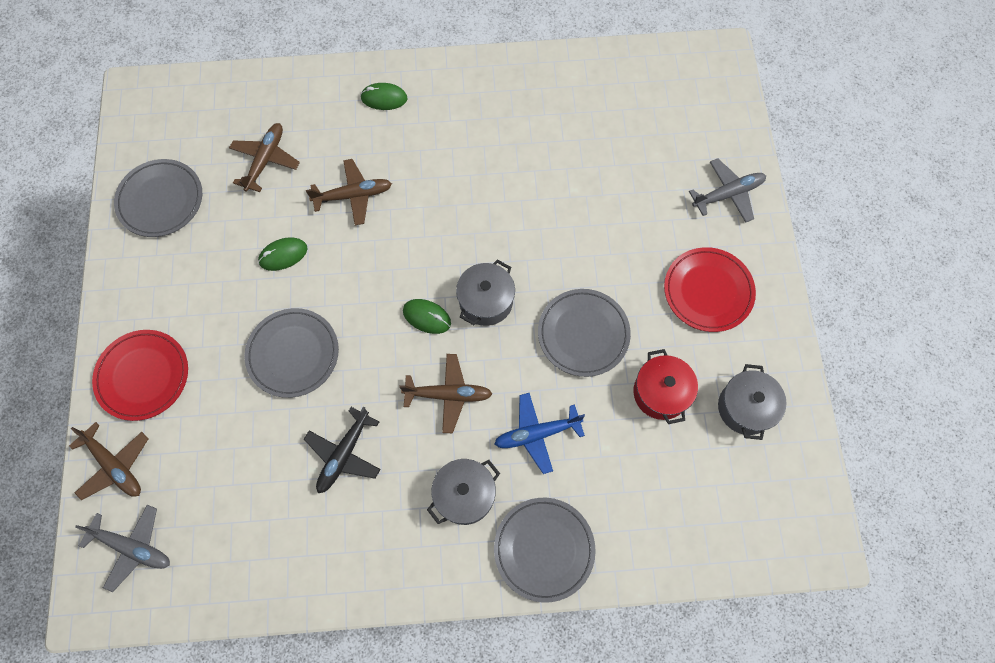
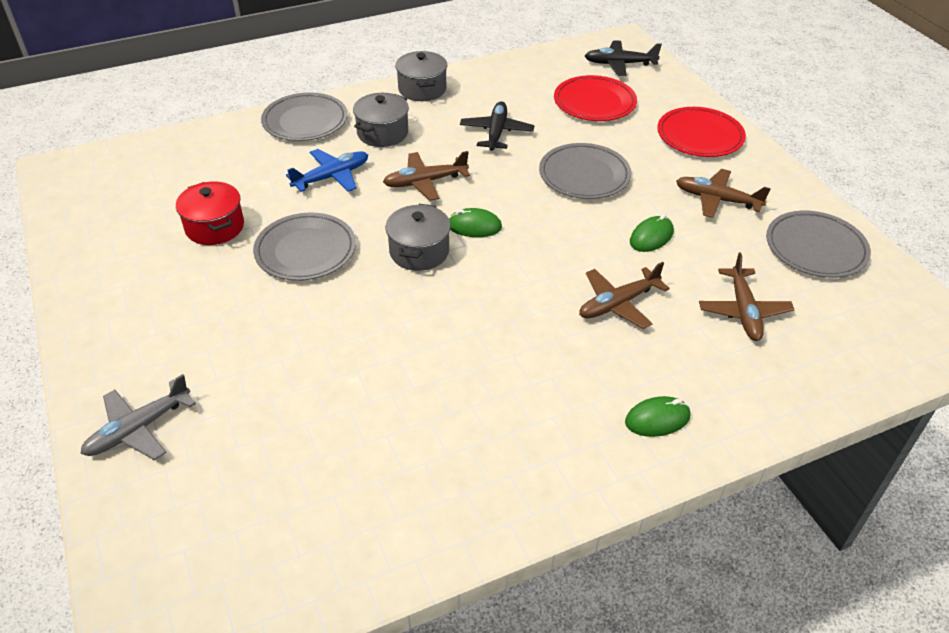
camera: 160 degrees right, 25 degrees down
brown plane [69,422,148,500] -> brown plane moved to [676,169,771,218]
grey plane [75,505,170,592] -> black plane [585,41,662,76]
red plate [664,247,756,332] -> red plate moved to [554,75,637,121]
grey pot [718,364,786,440] -> grey pot moved to [395,51,447,101]

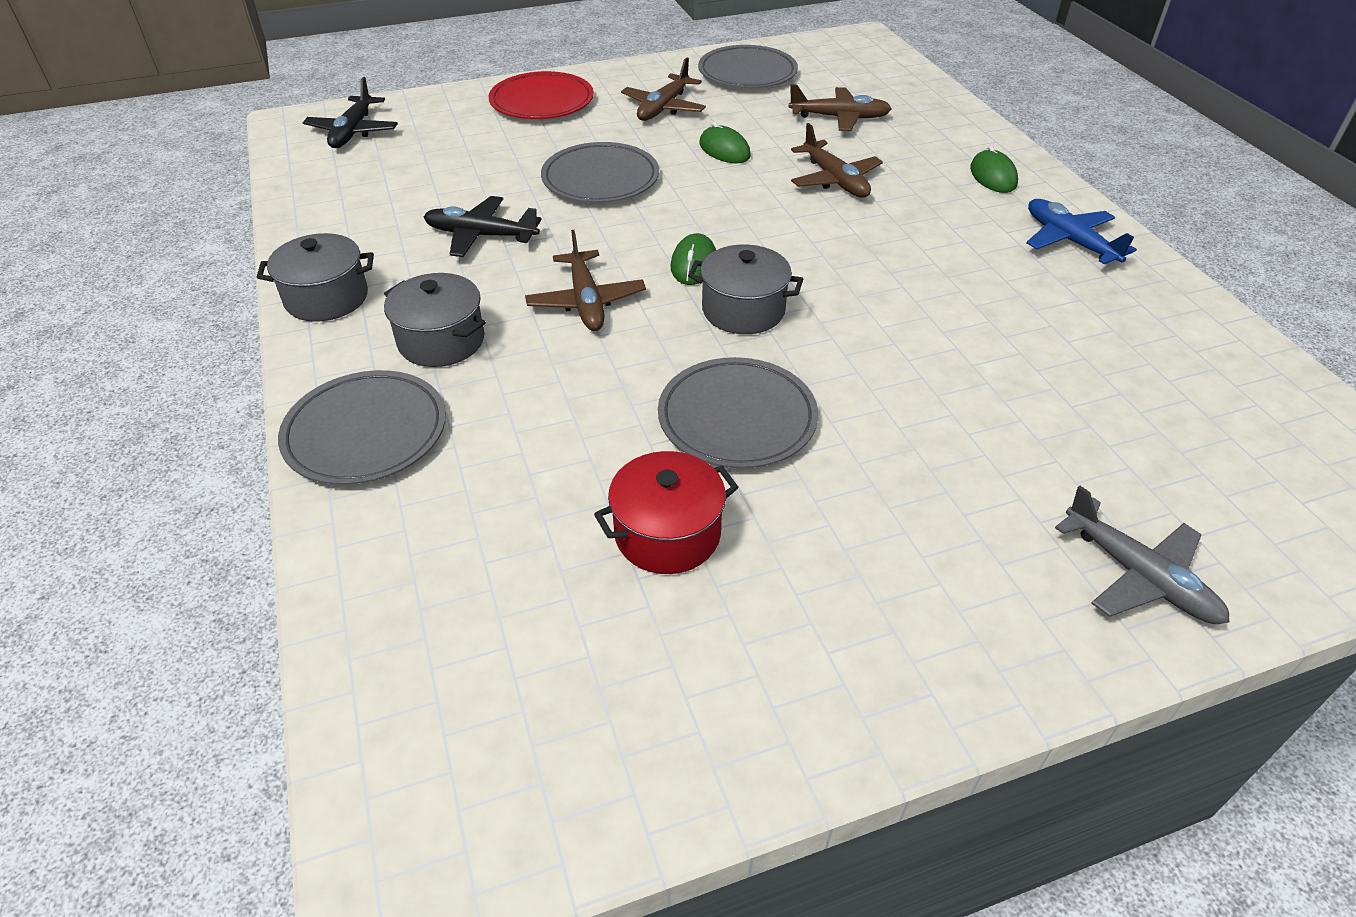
camera: 85 degrees left, 0 degrees up
blue plane [286,149,368,192] -> blue plane moved to [1026,199,1137,264]
red plate [554,75,637,121] -> none

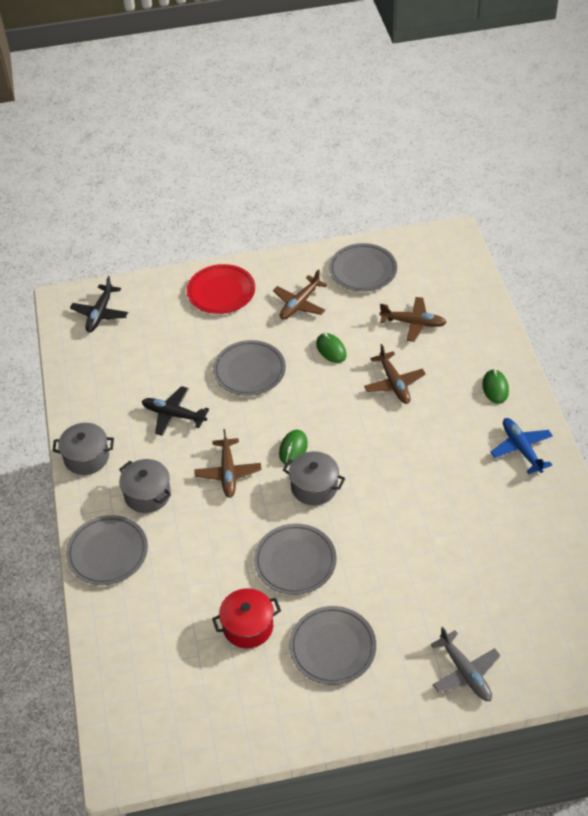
camera: 10 degrees right, 5 degrees up
none -> grey plate [289,606,376,685]

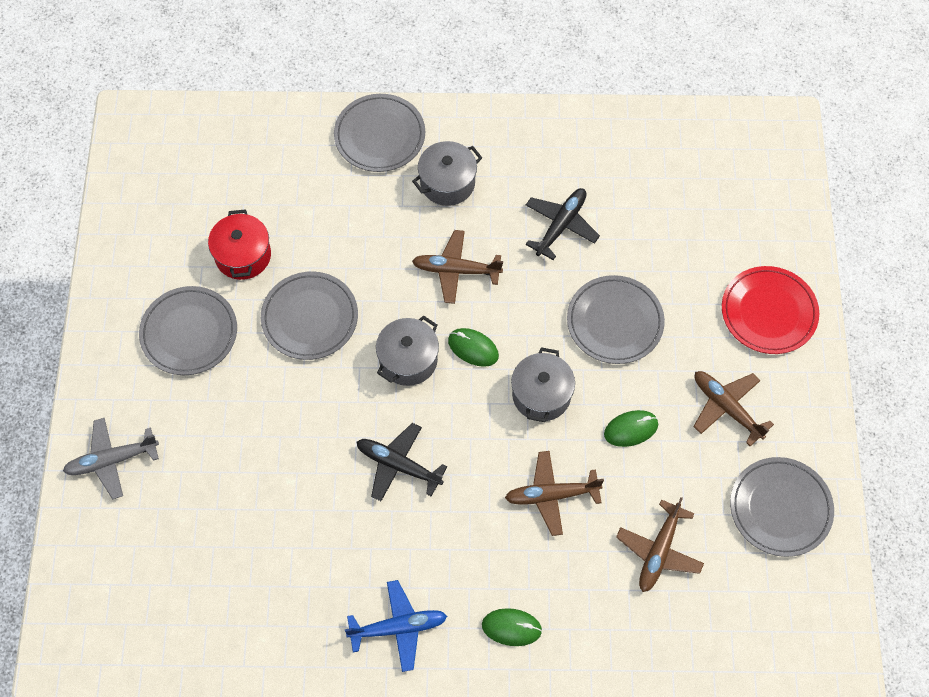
camera: 100 degrees right, 15 degrees up
grey pot [52,423,114,475] -> grey pot moved to [511,347,575,422]
black plane [70,276,128,332] -> black plane moved to [357,423,447,501]

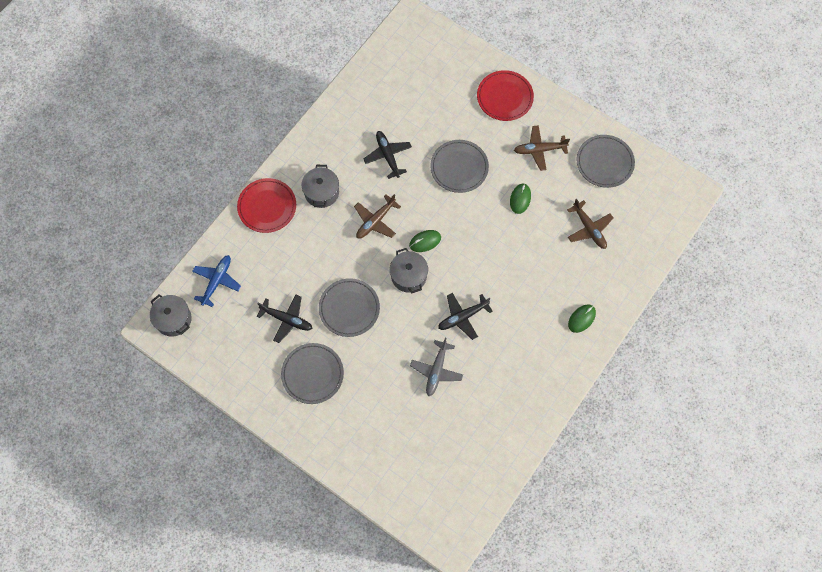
camera: 55 degrees left, 5 degrees up
grey plane [63,418,159,499] -> grey plane moved to [410,338,463,396]
red pot [208,209,271,280] -> black plane [257,294,312,343]
grey plate [334,94,425,172] -> red plate [237,178,296,233]
blue plane [345,580,447,672] -> blue plane moved to [192,255,241,307]
brown plane [505,451,604,536] -> none
grey pot [511,347,575,422] -> grey pot moved to [150,295,192,337]

